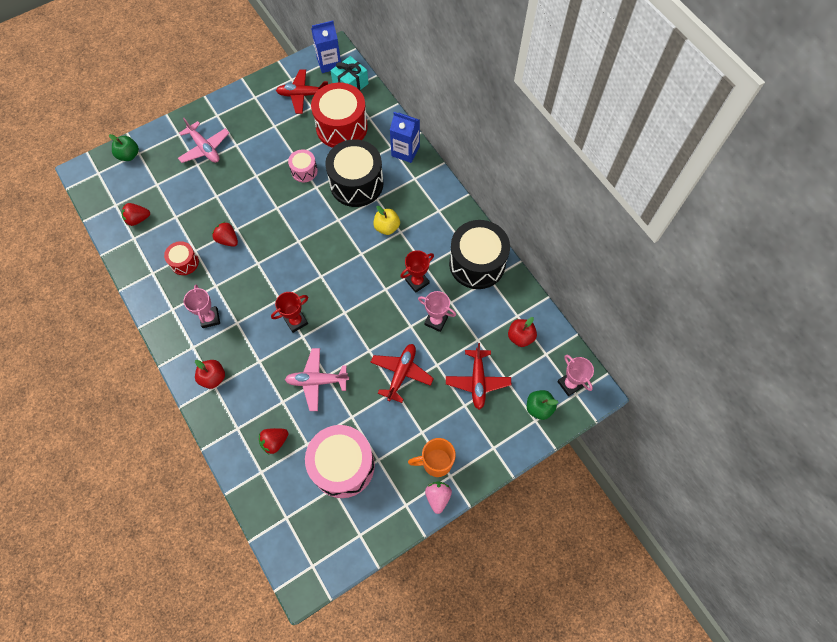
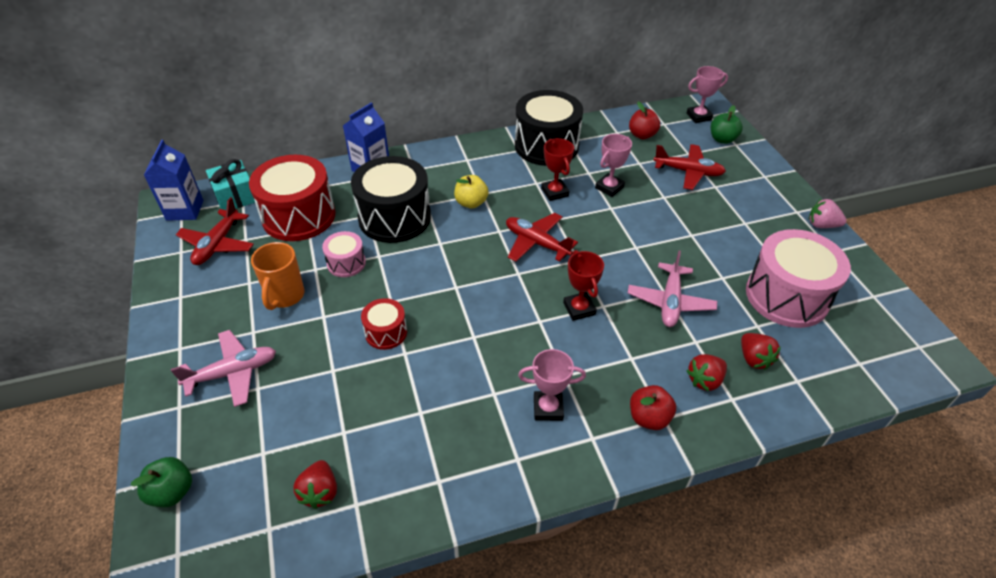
camera: 75 degrees left, 20 degrees down
red drum [164,241,199,275] -> red drum moved to [361,298,407,350]
red strawberry [212,222,238,247] -> red strawberry moved to [687,354,727,391]
red plane [370,344,434,403] -> red plane moved to [506,213,578,262]
orange mug [408,438,456,477] -> orange mug moved to [251,242,304,310]

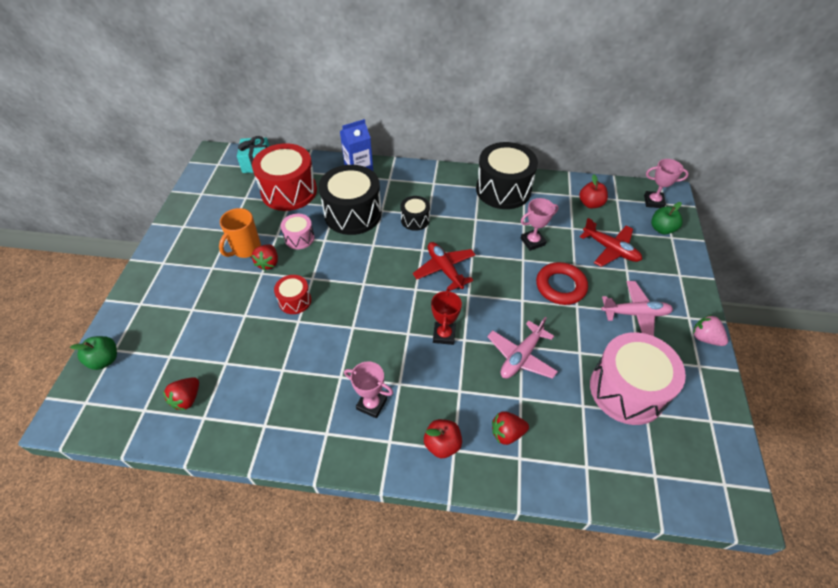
camera: 25 degrees right, 5 degrees up
blue carton [144,140,204,221] -> none
pink plane [171,330,276,407] -> pink plane moved to [601,281,673,336]
red plane [175,197,254,265] -> none
yellow apple [454,175,489,209] -> black drum [401,196,430,231]
red trophy [541,138,574,201] -> none
red strawberry [741,333,781,370] -> red strawberry moved to [252,244,278,271]
none -> red ring [536,262,588,305]

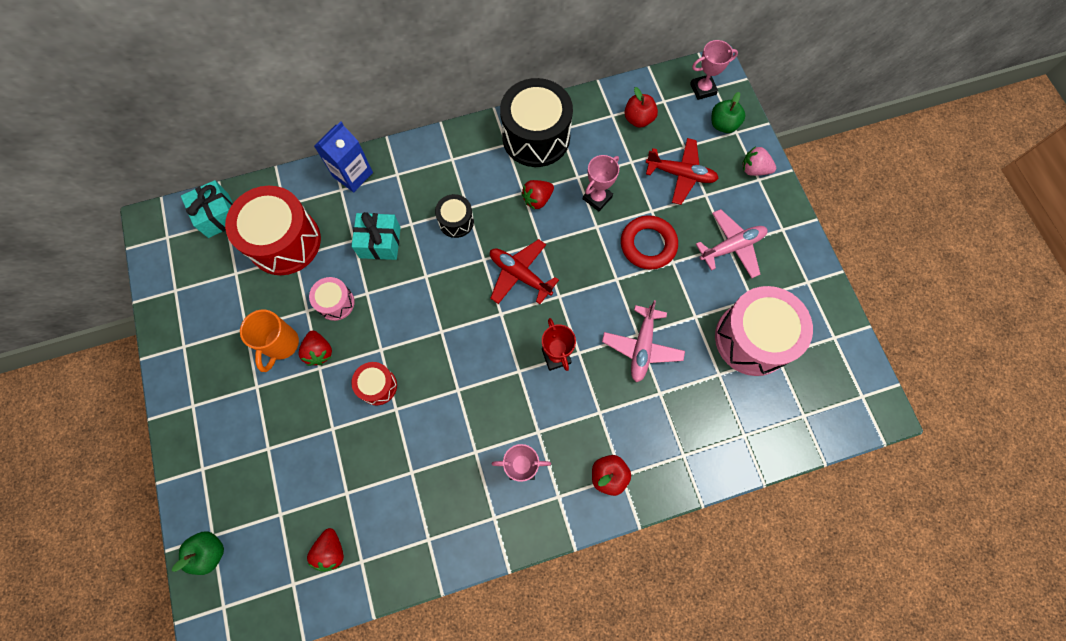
camera: 25 degrees left, 20 degrees up
black drum [319,165,382,235] -> turquoise gift [351,212,401,260]
red strawberry [492,412,529,445] -> red strawberry moved to [521,180,554,210]
pink strawberry [693,315,728,346] -> pink strawberry moved to [742,146,776,176]

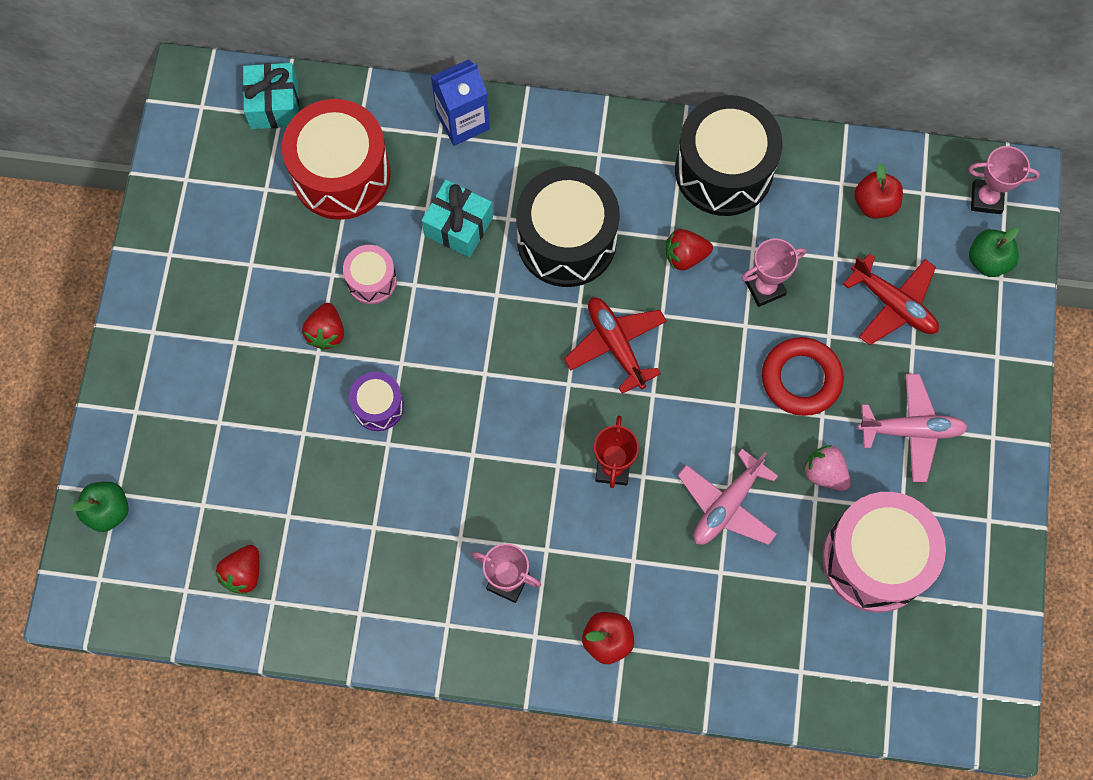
camera: 25 degrees right, 0 degrees up
orange mug [240,310,299,372] -> none
red drum [351,362,397,405] -> purple drum [349,372,404,431]
black drum [435,194,474,238] -> black drum [516,166,620,287], size x2.01
pink strawberry [742,146,776,176] -> pink strawberry moved to [803,445,851,491]

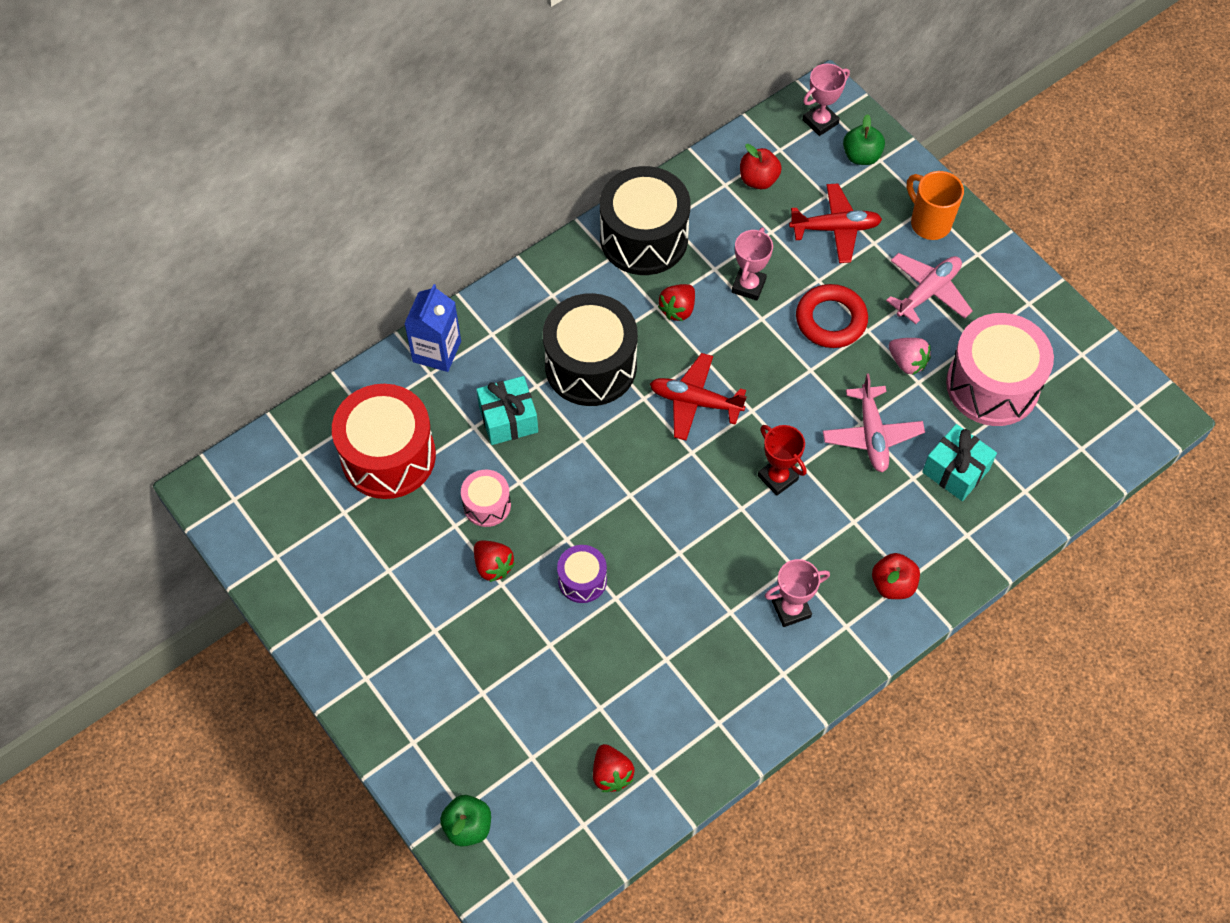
camera: 45 degrees left, 10 degrees down
turquoise gift [243,63,299,129] -> turquoise gift moved to [922,424,997,501]
pink strawberry [803,445,851,491] -> pink strawberry turned 135 degrees counterclockwise [889,338,931,375]
none -> orange mug [907,171,964,240]

